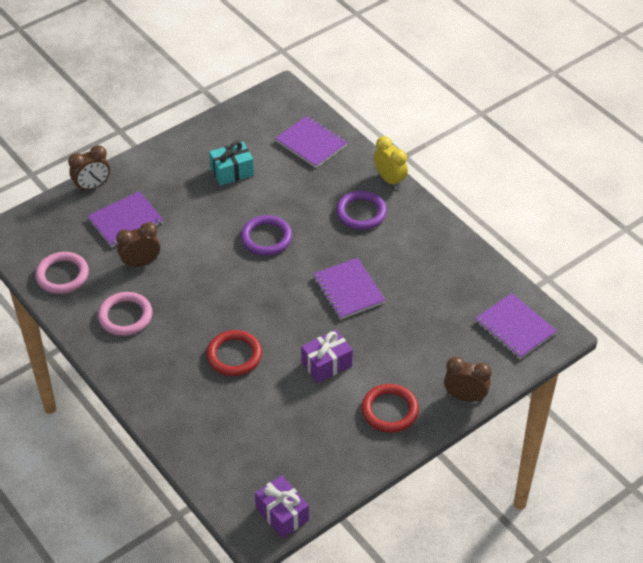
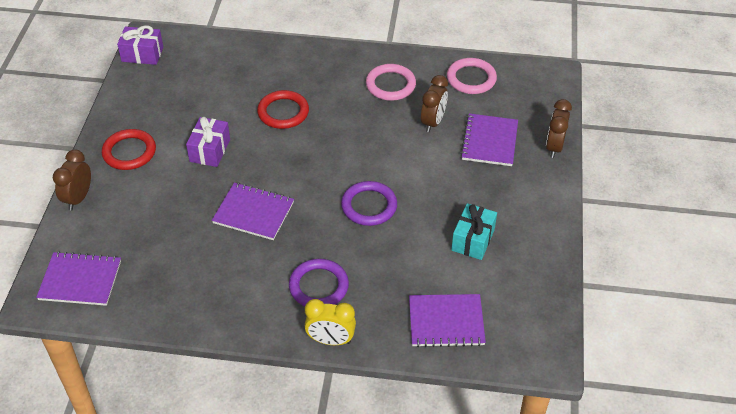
camera: 135 degrees right, 0 degrees up
brown clock [444,357,492,402] -> brown clock turned 135 degrees clockwise [53,149,91,211]

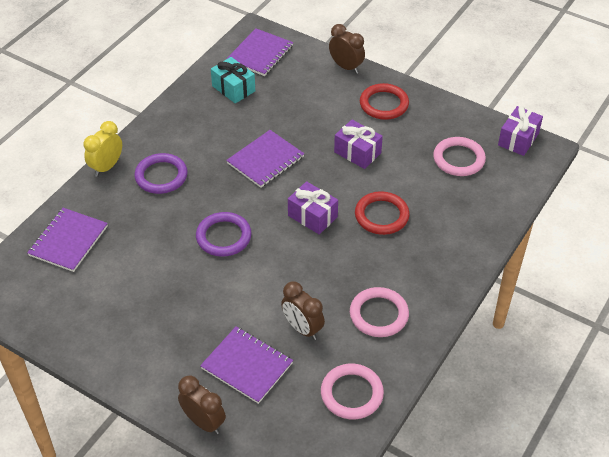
camera: 115 degrees right, 0 degrees up
turquoise gift [451,203,497,260] -> turquoise gift moved to [211,57,255,103]
none -> purple gift [288,181,338,234]
none -> pink ring [433,137,486,176]

